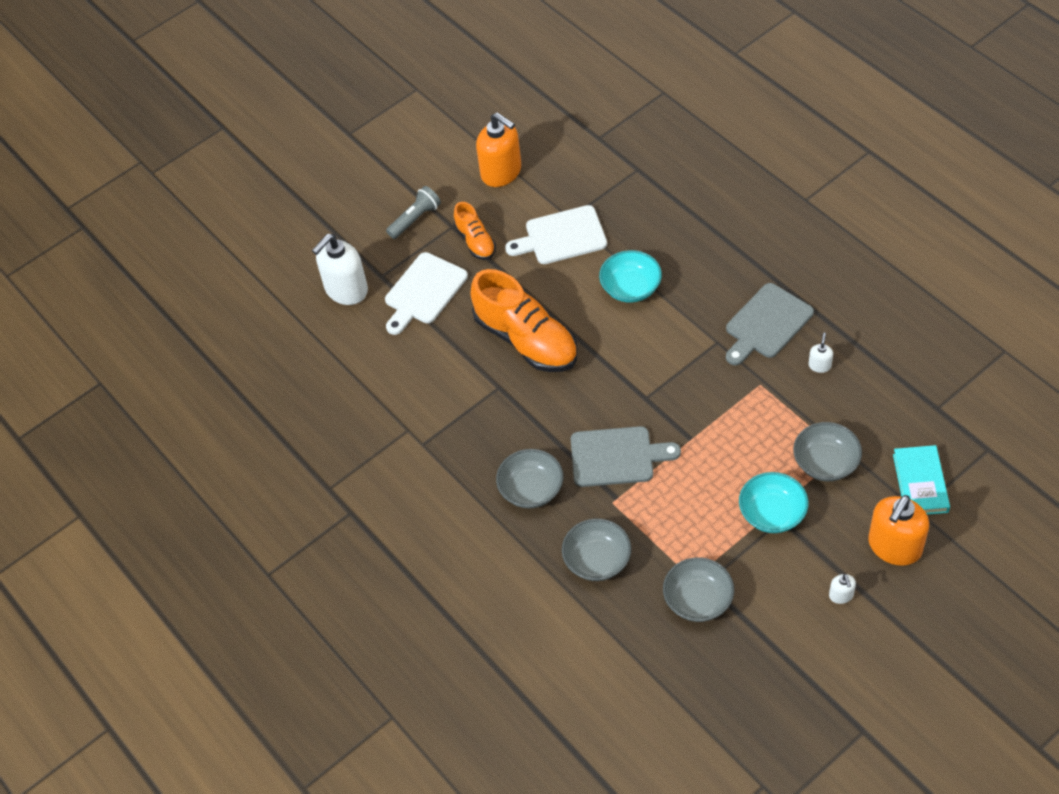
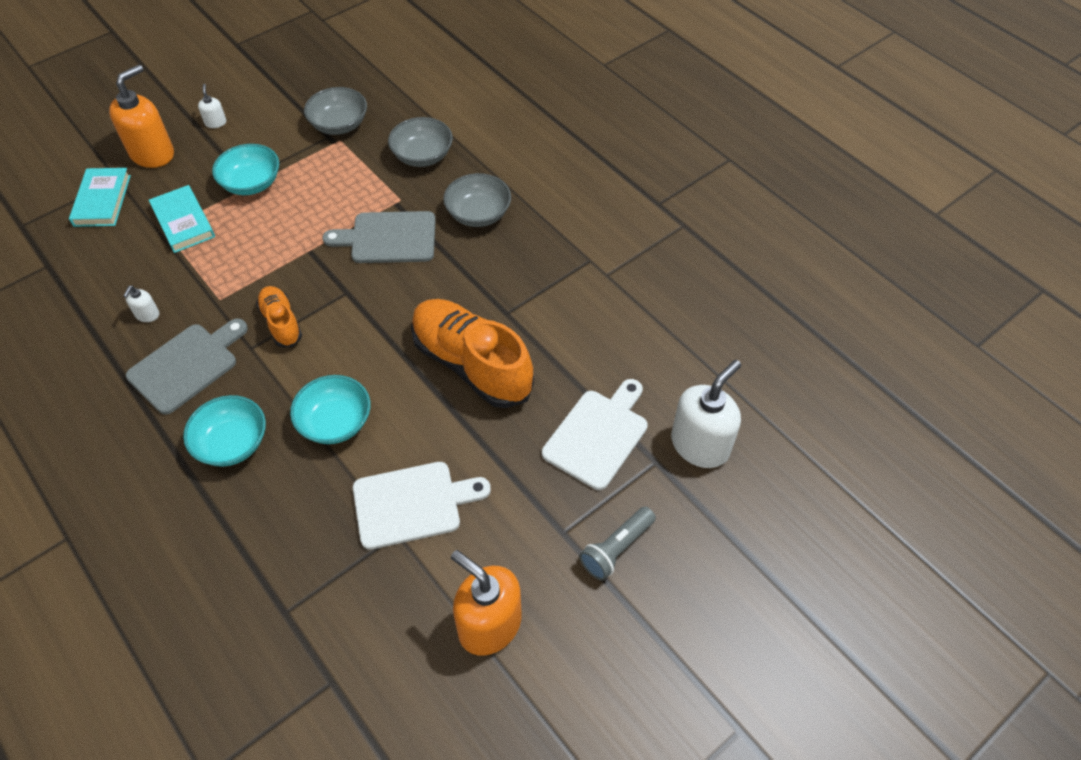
camera: 175 degrees right, 0 degrees up
orange shoe [454,202,496,260] -> orange shoe moved to [256,286,302,347]
grey bowl [793,422,862,481] -> turquoise book [149,185,215,253]
none -> turquoise bowl [183,395,266,467]

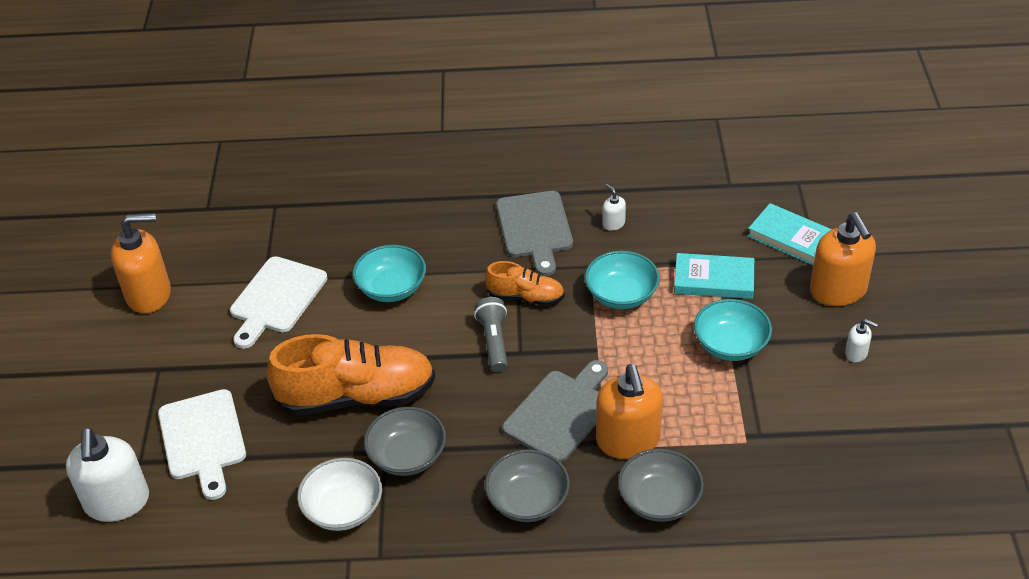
camera: 130 degrees right, 10 degrees down
turquoise bowl [183,395,266,467] -> turquoise bowl moved to [585,251,660,309]
grey bowl [304,87,367,135] -> grey bowl moved to [364,407,446,476]
grey flashlight [579,507,656,580] -> grey flashlight moved to [474,297,508,372]
none -> white bowl [297,458,382,531]
none -> orange soap dispenser [596,364,663,459]

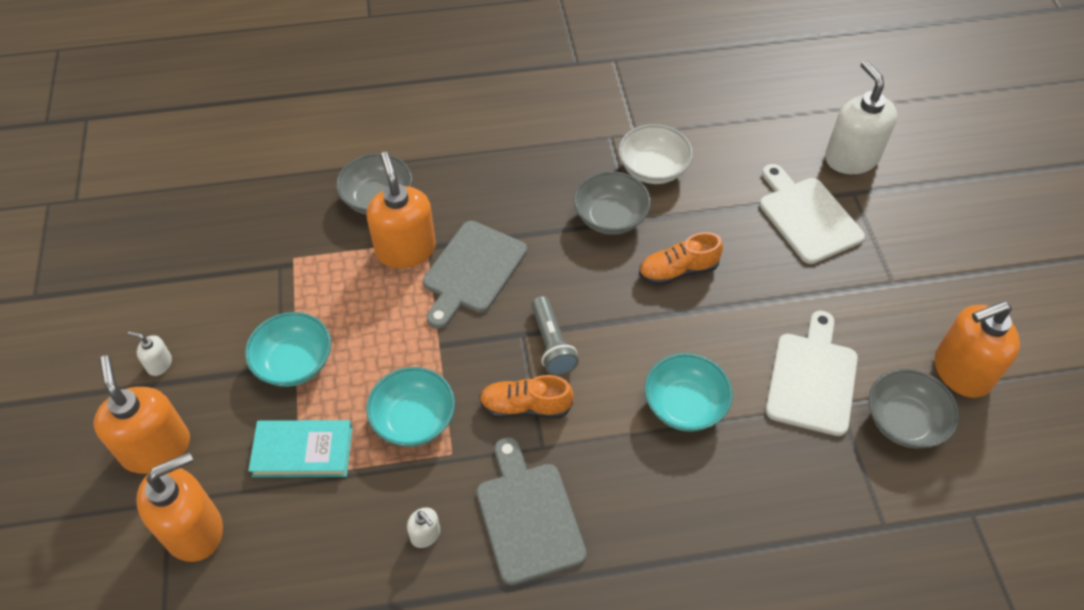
camera: 170 degrees right, 10 degrees up
orange shoe [266,334,435,416] -> orange shoe [639,232,723,285], size x0.52
grey bowl [485,449,570,522] -> grey bowl moved to [869,369,959,448]
turquoise book [748,203,832,265] -> orange soap dispenser [136,452,223,562]

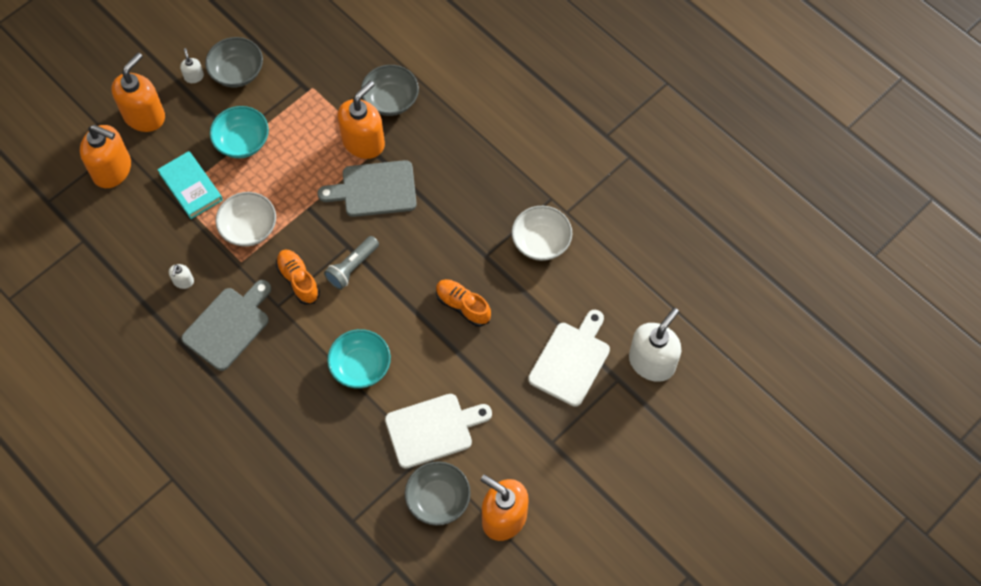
camera: 55 degrees right, 10 degrees up
turquoise bowl [366,367,455,446] -> white bowl [216,192,276,247]
grey bowl [574,171,651,235] -> grey bowl moved to [205,37,263,87]

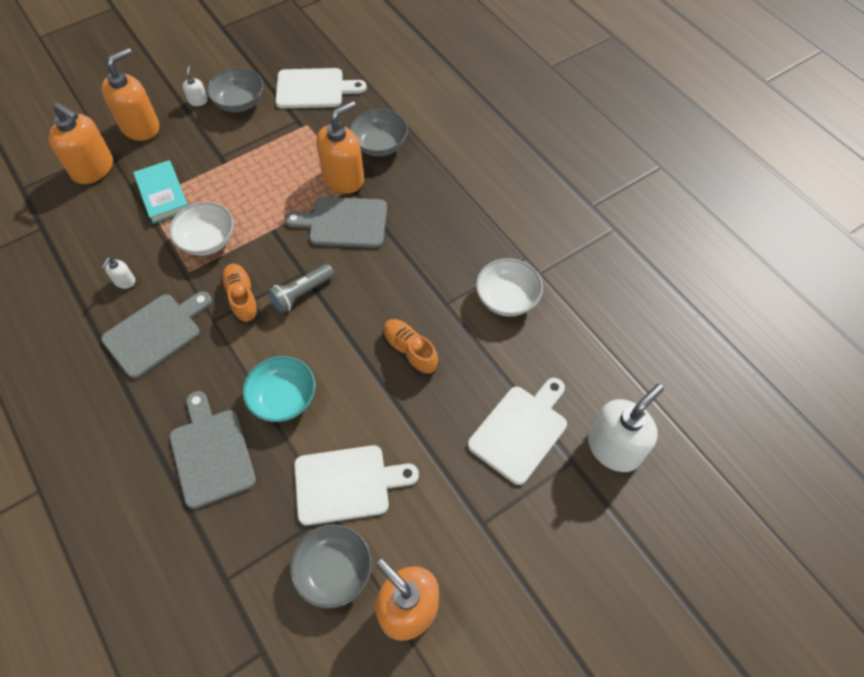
camera: 10 degrees right, 5 degrees down
turquoise bowl [210,106,269,158] -> none
none -> grey cutting board [170,391,256,509]
none -> white cutting board [275,68,367,109]

